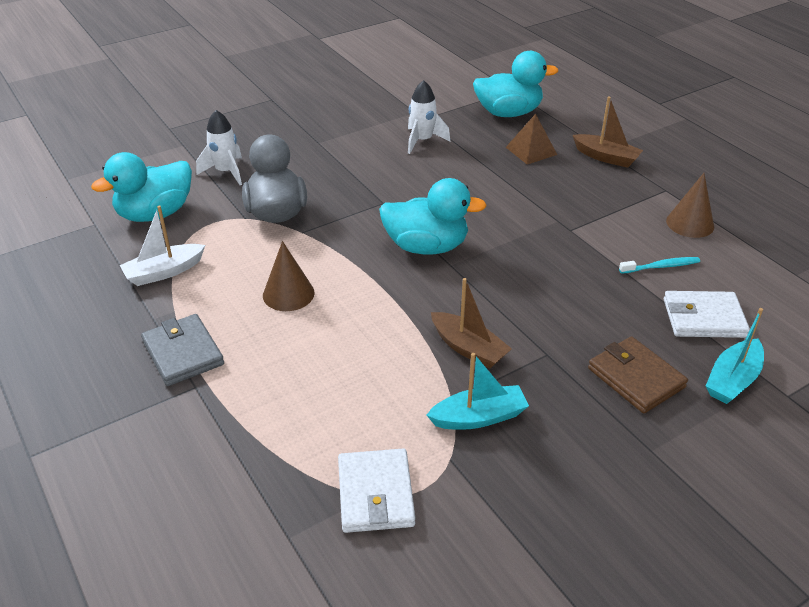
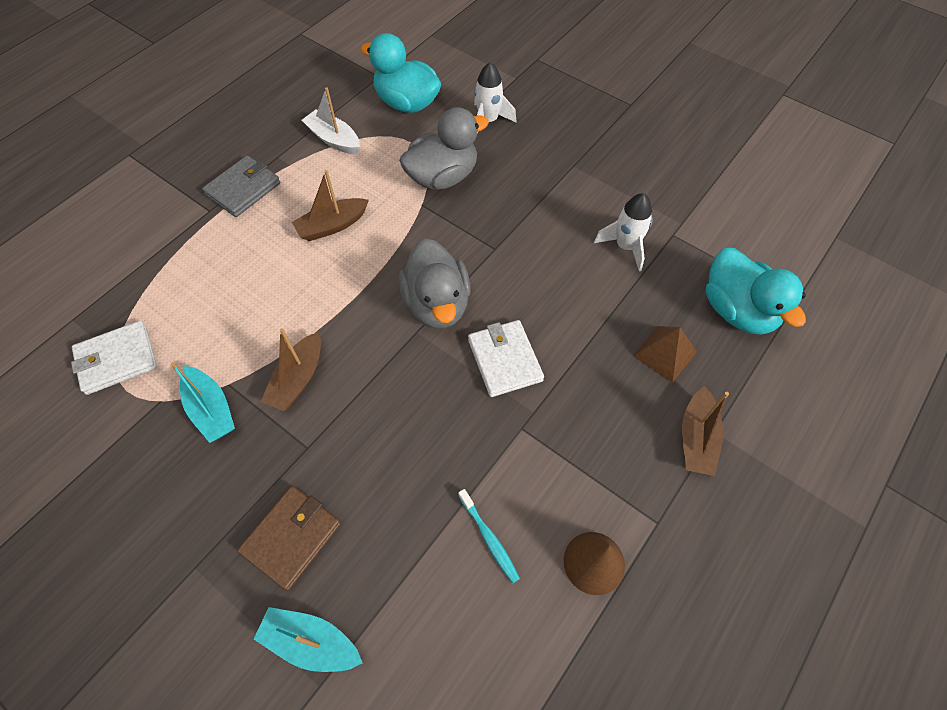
camera: 70 degrees right, 20 degrees up
brown cone [263,241,315,311] -> brown boat [292,170,369,241]
turquoise duck [379,178,487,254] -> grey duck [399,239,471,329]
white wallet [664,291,750,338] -> white wallet moved to [468,320,544,397]

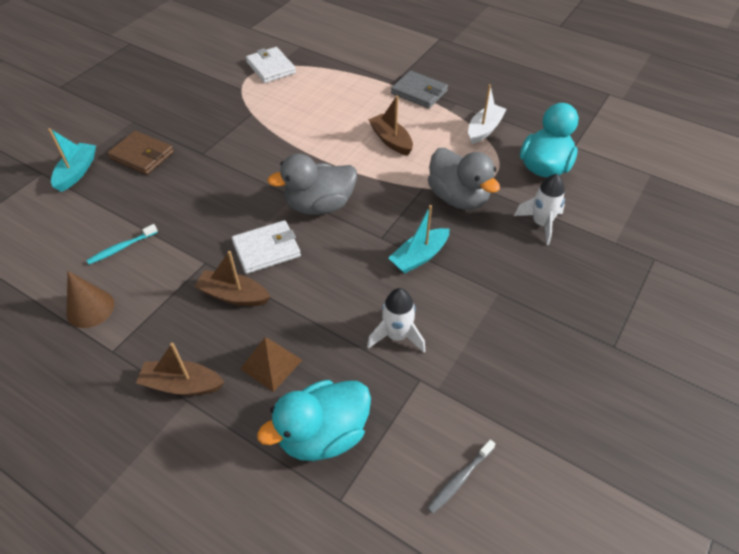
camera: 85 degrees right, 10 degrees down
turquoise boat [171,362,235,443] -> turquoise boat moved to [388,205,450,274]
brown boat [261,328,321,411] -> brown boat moved to [194,251,271,306]
none -> grey toothbrush [427,440,495,514]

